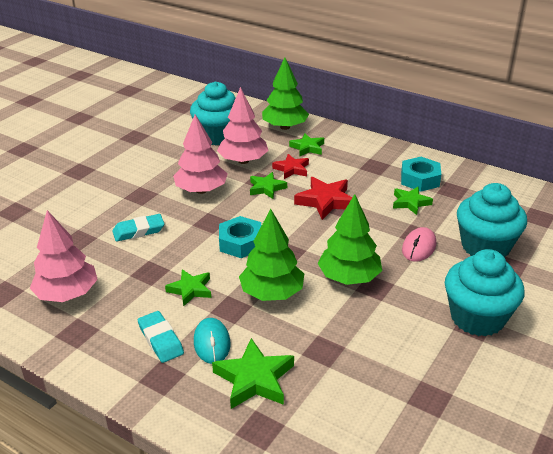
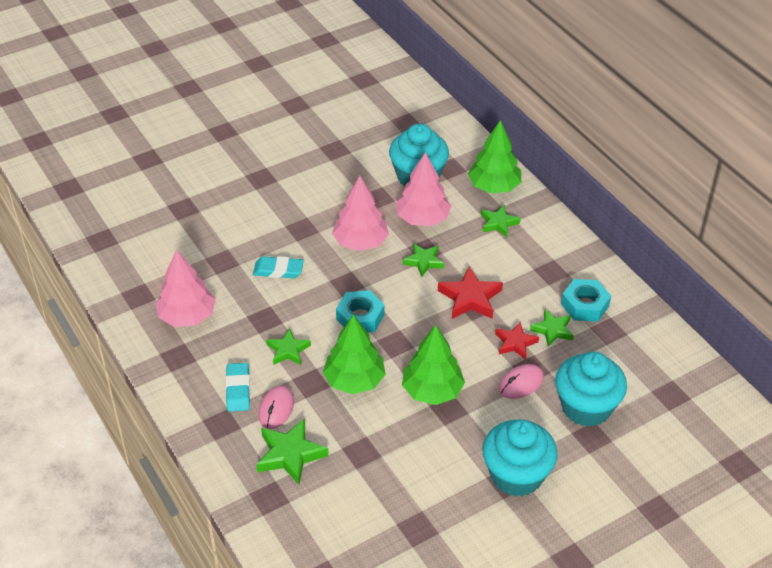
camera: 25 degrees right, 10 degrees up
turquoise mouse [194,318,231,364] -> pink mouse [258,385,294,429]
red star [272,154,309,179] -> red star moved to [495,322,539,360]

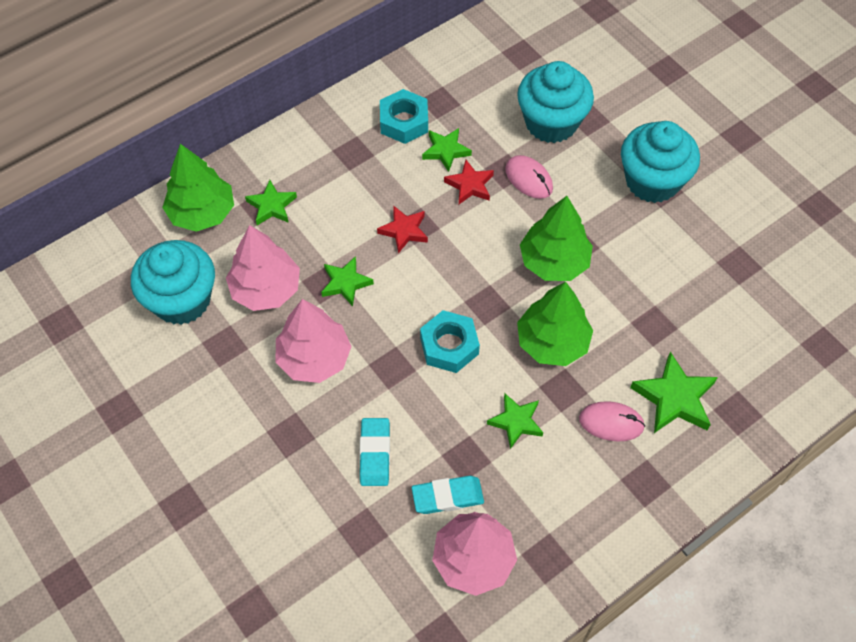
camera: 95 degrees left, 15 degrees up
turquoise eraser [226,363,250,412] -> turquoise eraser moved to [412,476,484,514]
red star [438,266,503,319] -> red star [377,206,428,254], size x0.66

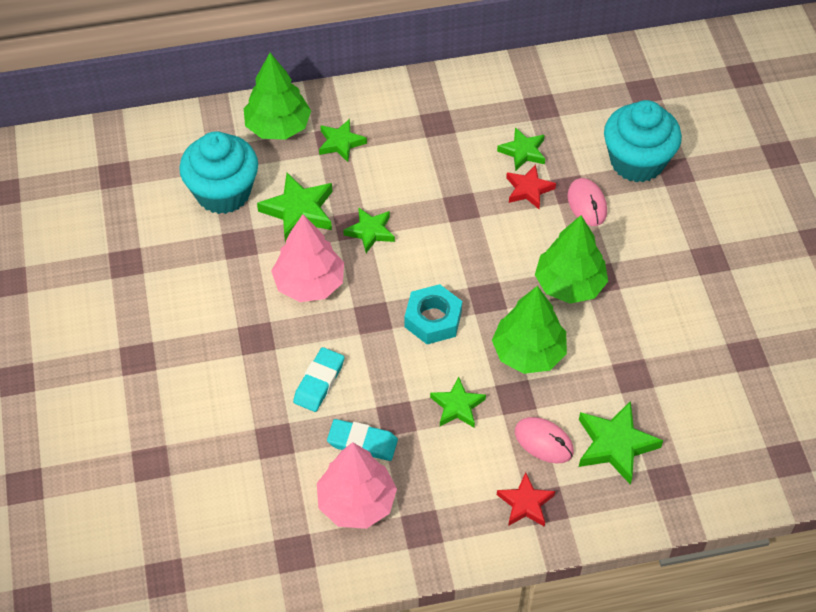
camera: 25 degrees right, 5 degrees down
pink tree [226,225,300,311] -> green star [257,173,333,243]
red star [377,206,428,254] -> red star moved to [497,472,555,527]
turquoise nut [380,89,428,144] -> none
turquoise cupcake [621,121,700,203] -> none

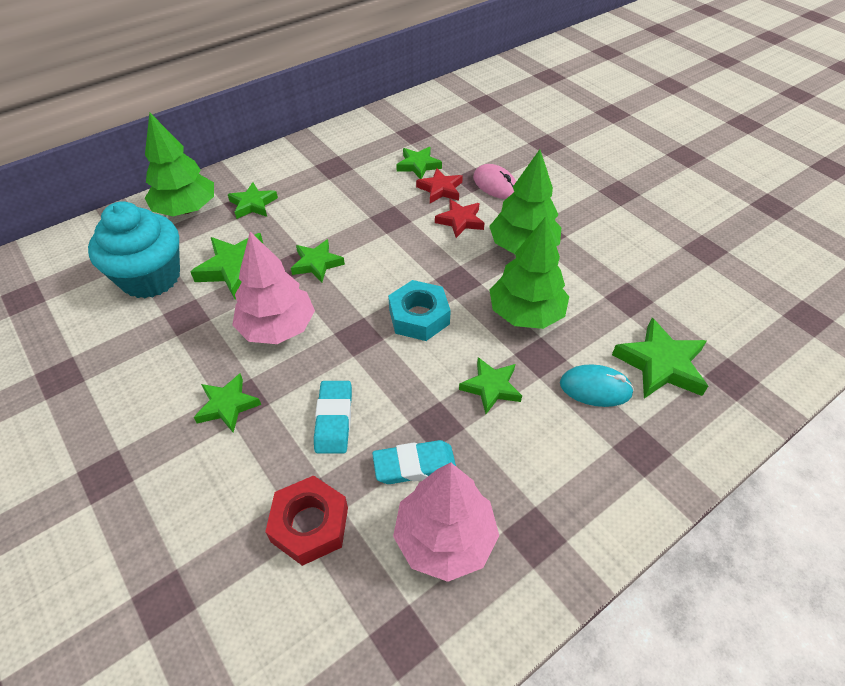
camera: 25 degrees left, 5 degrees down
red star [497,472,555,527] -> red star moved to [435,199,484,238]
pink mouse [515,417,574,463] -> turquoise mouse [560,365,634,407]
turquoise cupcake [604,100,682,183] -> none
none -> green star [194,374,261,433]
none -> red nut [265,475,348,566]

